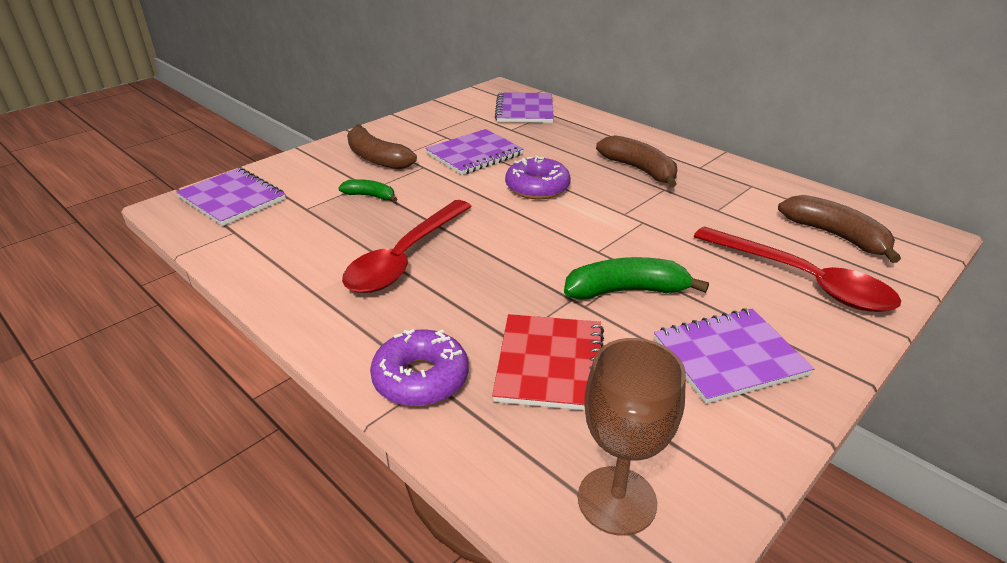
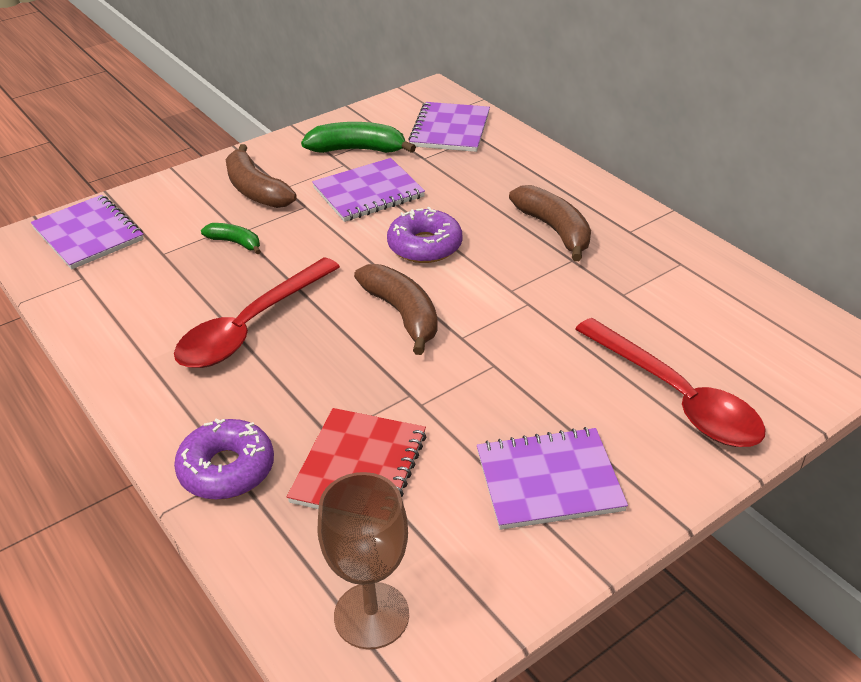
camera: 10 degrees right, 5 degrees up
green banana [564,257,709,300] -> green banana moved to [301,122,416,153]
brown banana [778,195,901,263] -> brown banana moved to [354,264,438,355]

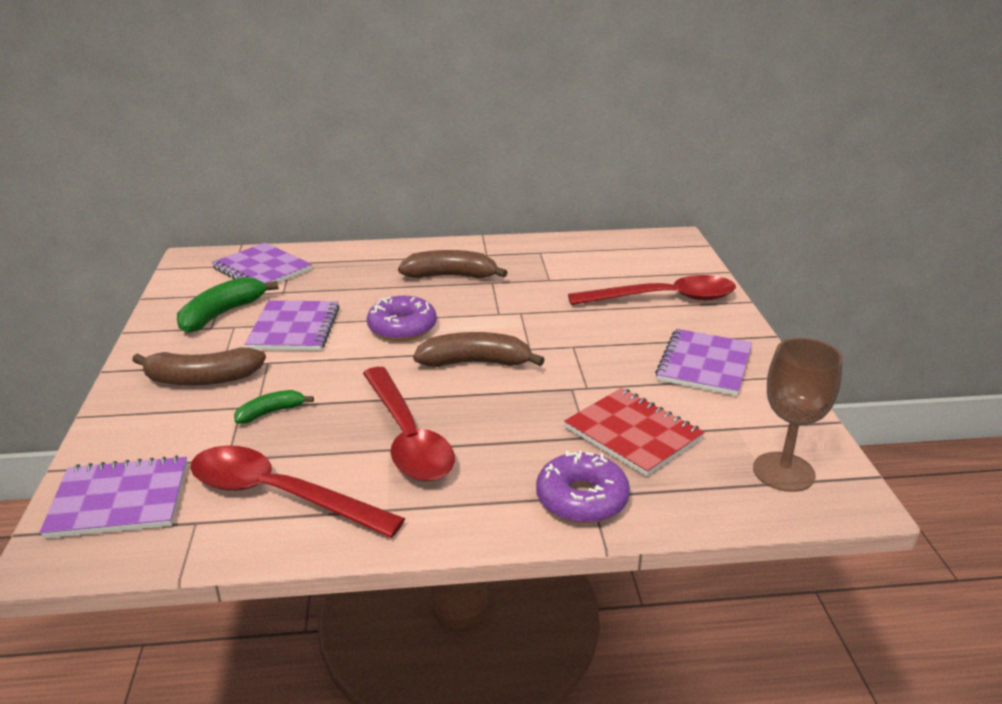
camera: 60 degrees left, 10 degrees down
none -> red spoon [190,445,405,538]

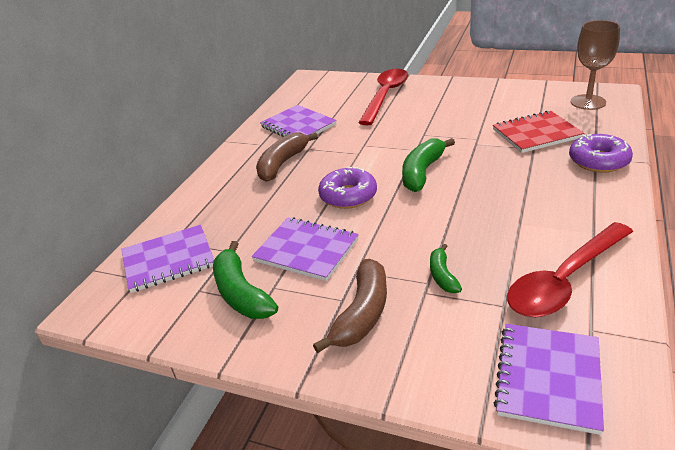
camera: 60 degrees left, 5 degrees up
red spoon [363,367,455,481] -> none
brown banana [413,332,545,367] -> green banana [402,138,455,192]
purple notebook [655,329,752,396] -> purple notebook moved to [260,105,337,137]

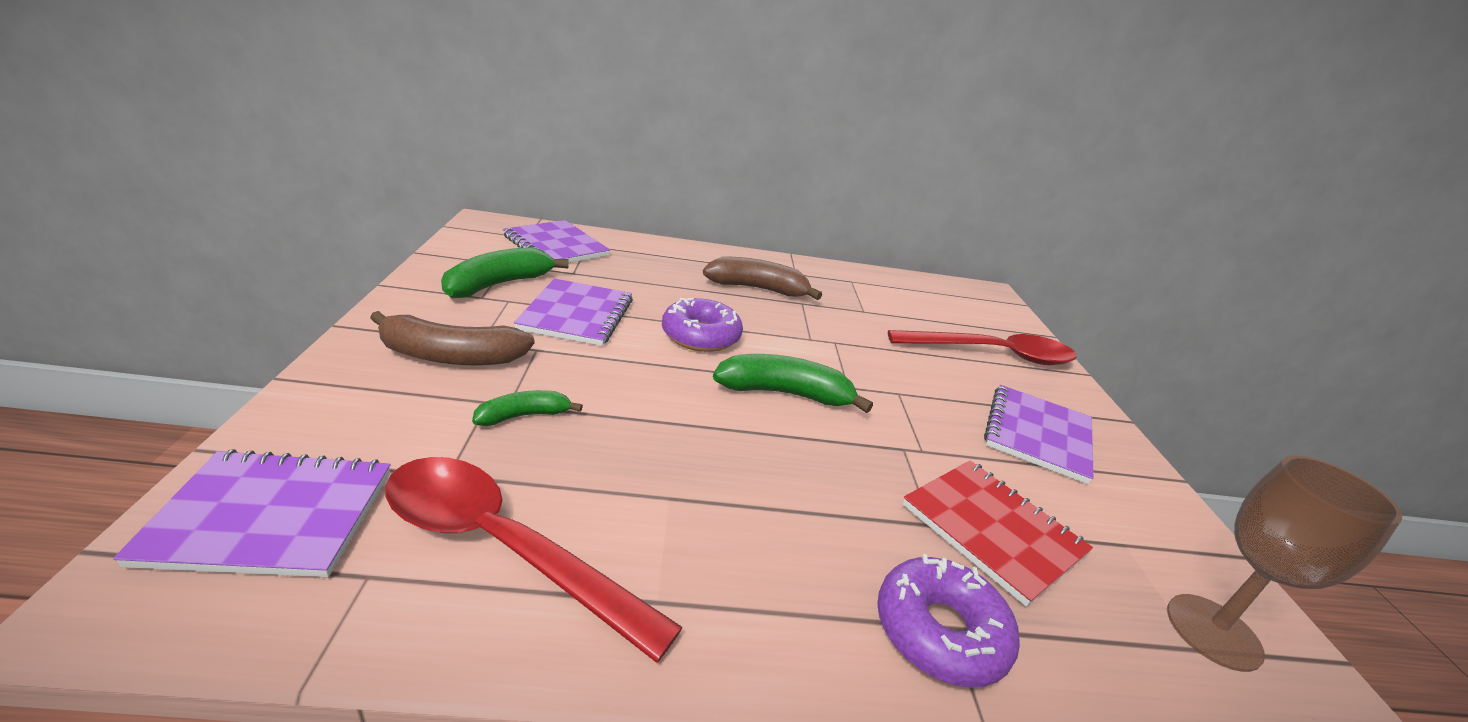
camera: 60 degrees right, 5 degrees down
purple notebook [260,105,337,137] -> purple notebook moved to [984,385,1094,484]

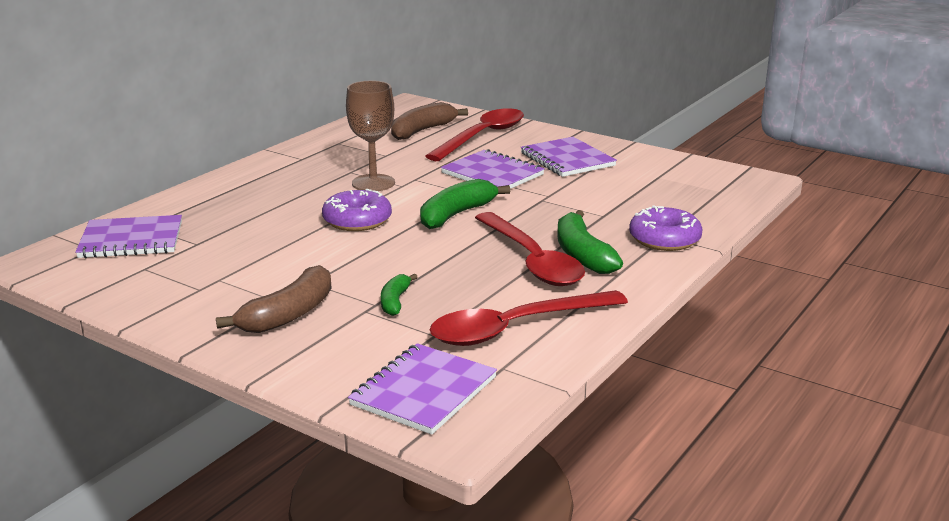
camera: 50 degrees left, 5 degrees down
green banana [441,247,568,298] -> green banana moved to [557,210,623,274]
purple notebook [514,278,633,346] -> purple notebook moved to [441,149,545,189]
brown banana [703,257,822,300] -> brown banana moved to [391,102,468,140]
red notebook [902,461,1093,607] -> none
brown goblet [1167,455,1402,672] -> brown goblet moved to [346,81,395,191]
none -> red spoon [475,212,585,286]

